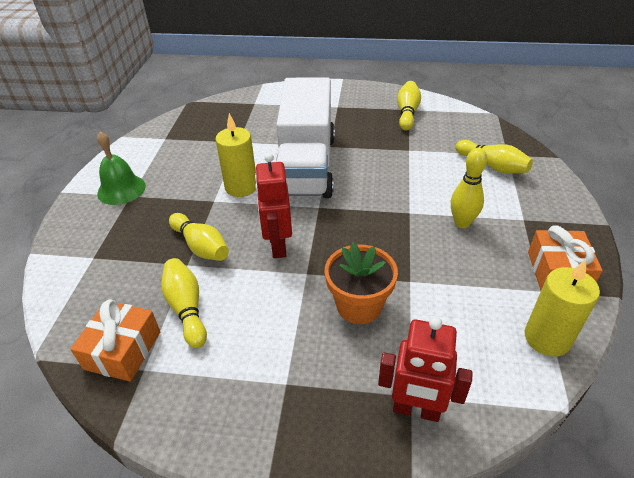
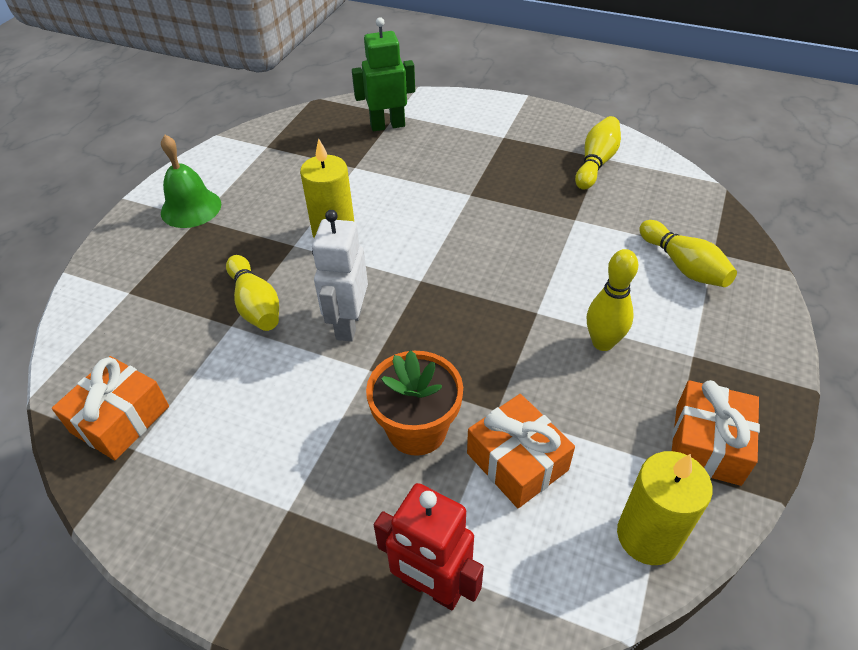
camera: 15 degrees right, 5 degrees up
yellow bowling pin [161,258,207,348] -> none
red robot [255,153,292,258] -> white robot [312,210,368,341]
white truck [276,77,335,198] -> none
none -> green robot [352,17,415,131]
none -> orange gift [467,394,575,508]

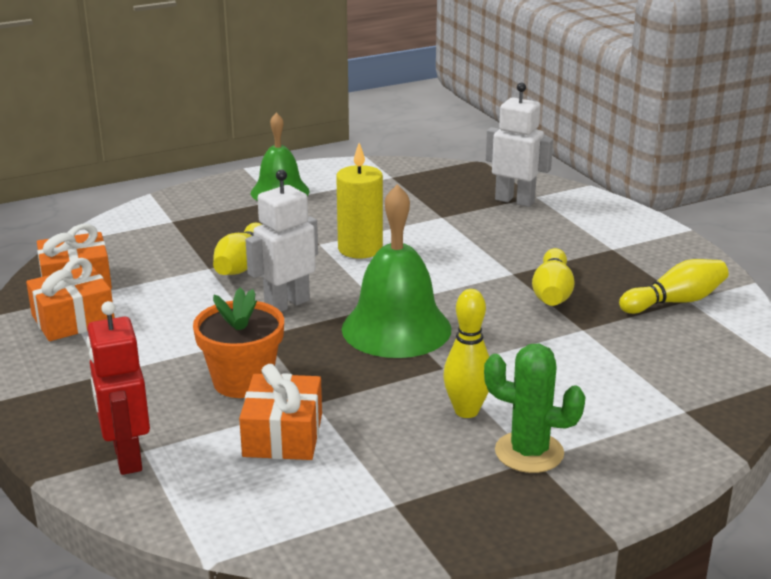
camera: 40 degrees right, 20 degrees down
green robot [352,17,415,131] -> white robot [486,83,553,207]
yellow candle [617,451,713,565] -> none
yellow bowling pin [639,220,737,287] -> yellow bowling pin moved to [532,248,575,306]
orange gift [672,380,760,486] -> orange gift moved to [26,258,115,341]
none -> green bell [342,184,451,358]
none -> green cactus [484,344,586,473]

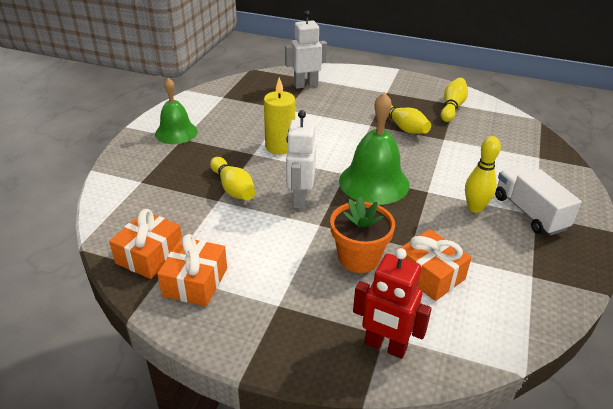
camera: 45 degrees left, 10 degrees up
green cactus [484,344,586,473] -> white truck [495,166,582,236]

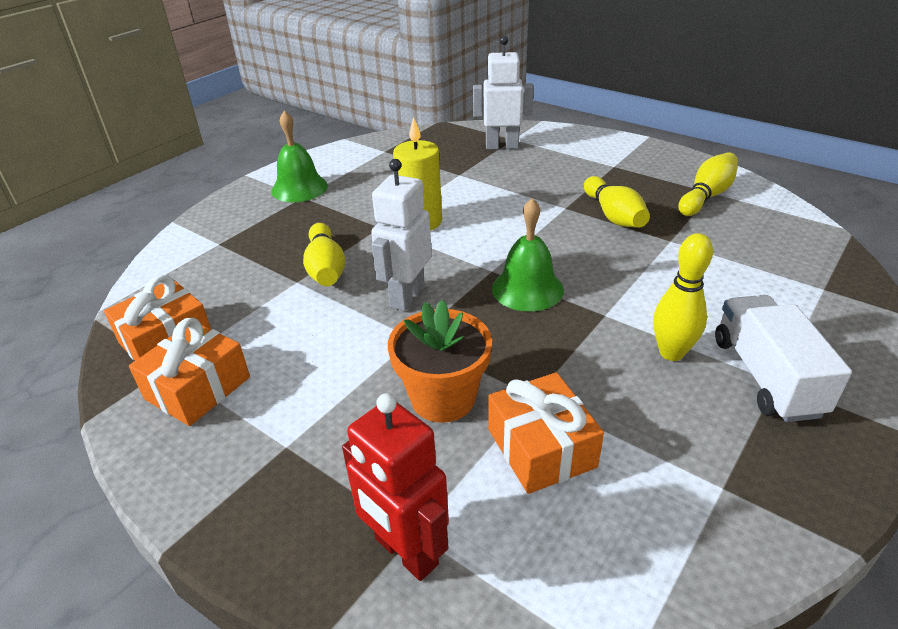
camera: 20 degrees right, 0 degrees up
green bell [339,92,410,205] -> green bell [492,198,564,311], size x0.67

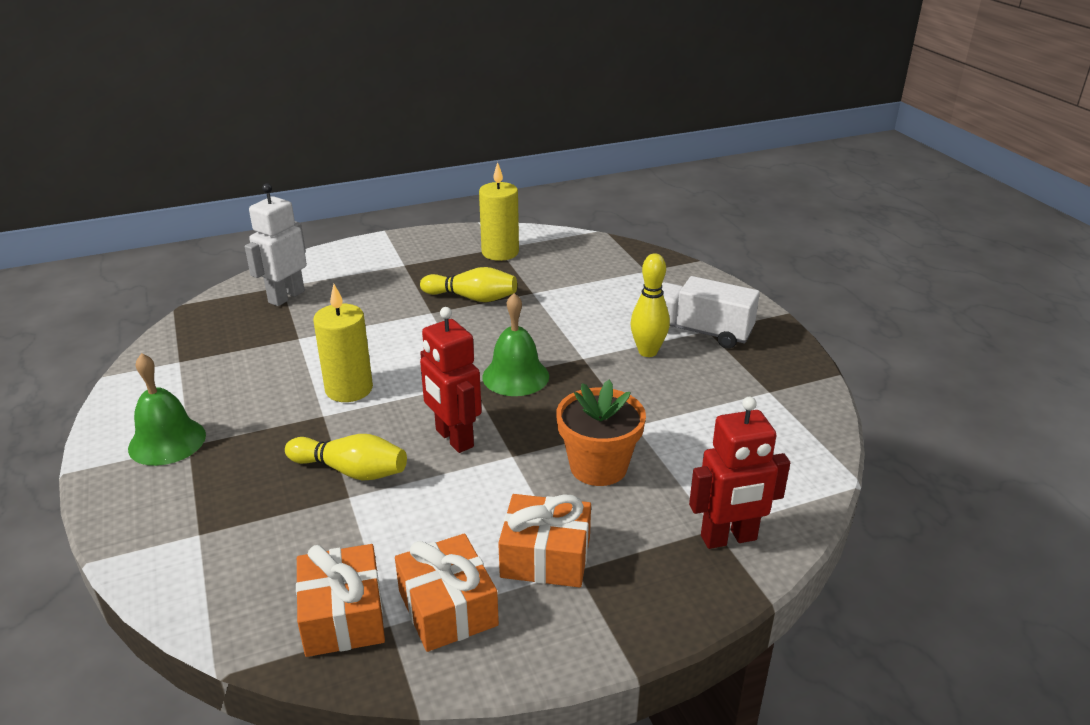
camera: 60 degrees left, 5 degrees down
white robot [371,159,432,311] -> red robot [420,307,482,453]
orange gift [488,372,604,494] -> orange gift moved to [498,494,591,588]
yellow bowling pin [678,152,738,216] -> yellow candle [479,162,519,261]

